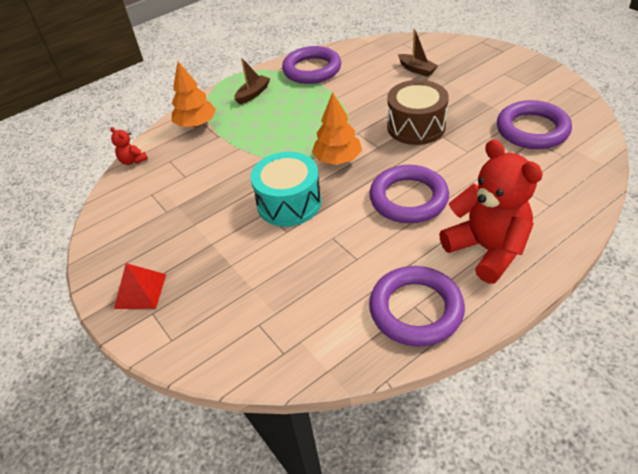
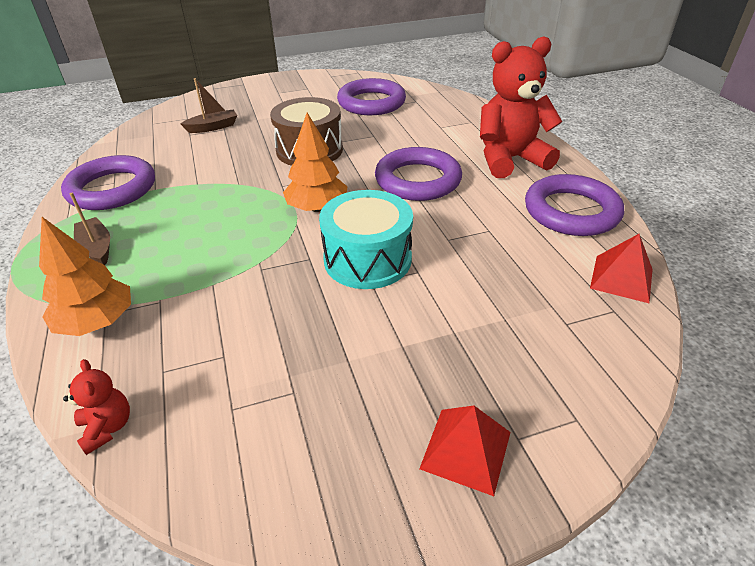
camera: 75 degrees left, 5 degrees down
red teddy bear [110,127,148,165] -> red teddy bear turned 90 degrees counterclockwise [63,359,130,455]
none -> red pyramid [590,234,653,303]

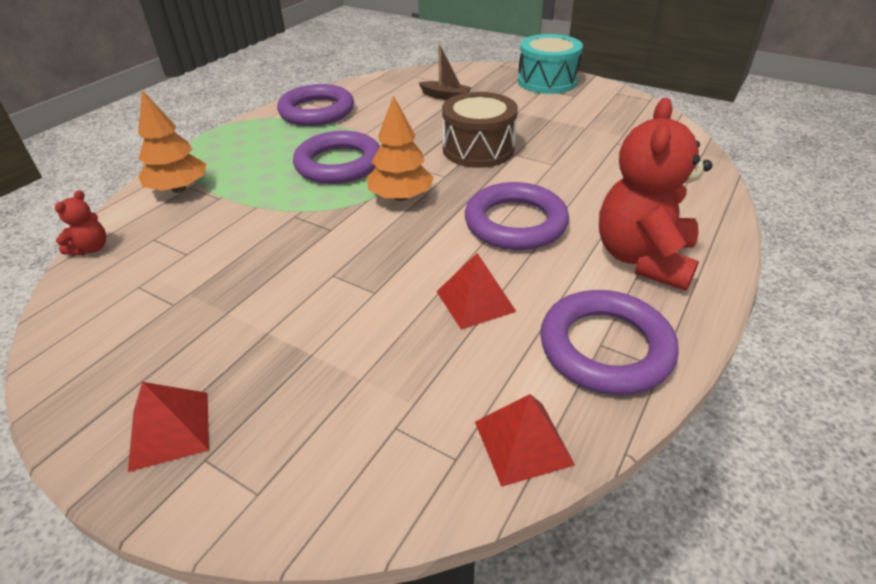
camera: 50 degrees right, 0 degrees up
brown boat [70,193,110,265] -> none
turquoise drum [319,190,413,289] -> turquoise drum moved to [518,34,583,94]
purple ring [337,78,406,115] -> purple ring moved to [293,131,380,184]
red teddy bear [480,36,562,178] -> red teddy bear turned 105 degrees counterclockwise [599,98,713,291]
none -> red pyramid [436,253,517,330]

